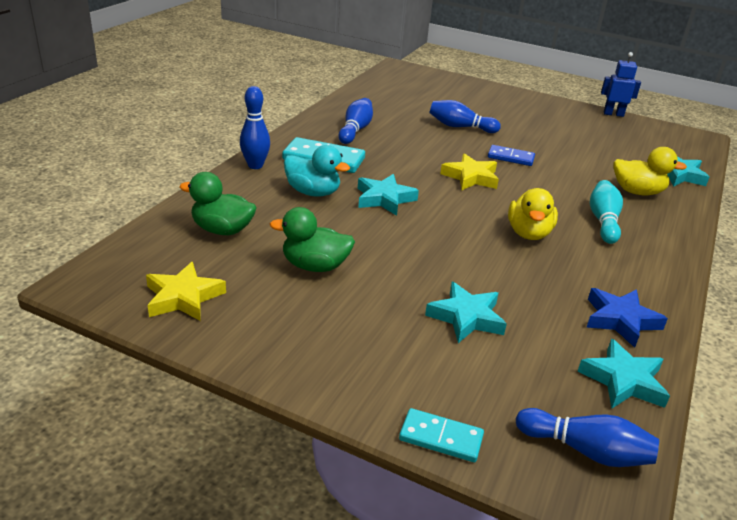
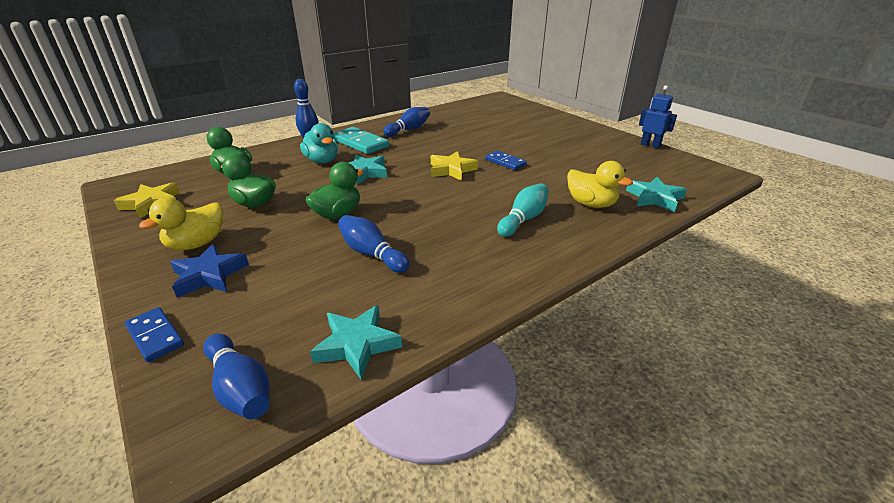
camera: 30 degrees right, 0 degrees up
turquoise domino [399,408,484,462] -> blue domino [125,307,184,362]
turquoise star [425,282,507,343] -> none
blue bowling pin [430,100,501,133] -> blue bowling pin moved to [338,215,410,273]
yellow duck [508,188,558,240] -> yellow duck moved to [139,198,223,250]
blue star [587,288,668,348] -> blue star moved to [170,244,249,297]
none -> green duck [306,162,364,219]

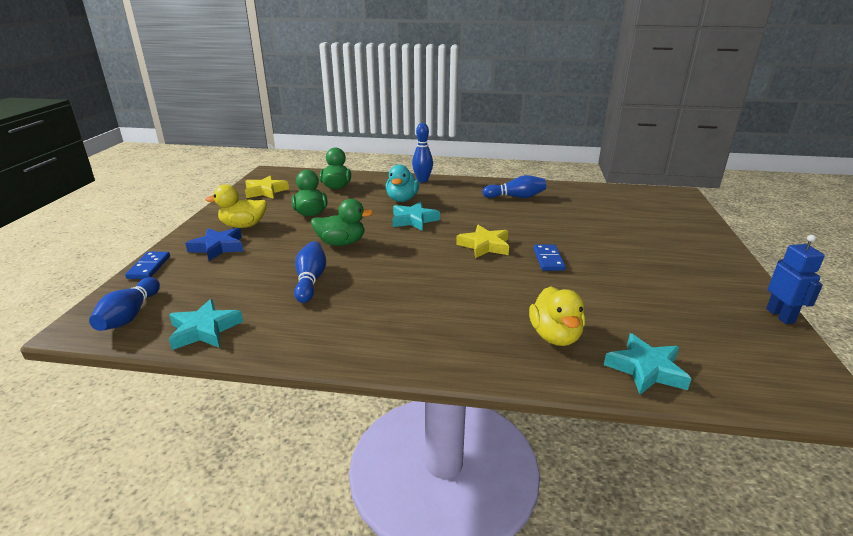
camera: 45 degrees right, 5 degrees down
turquoise domino [334,127,389,154] -> none
turquoise bowling pin [497,183,549,237] -> none

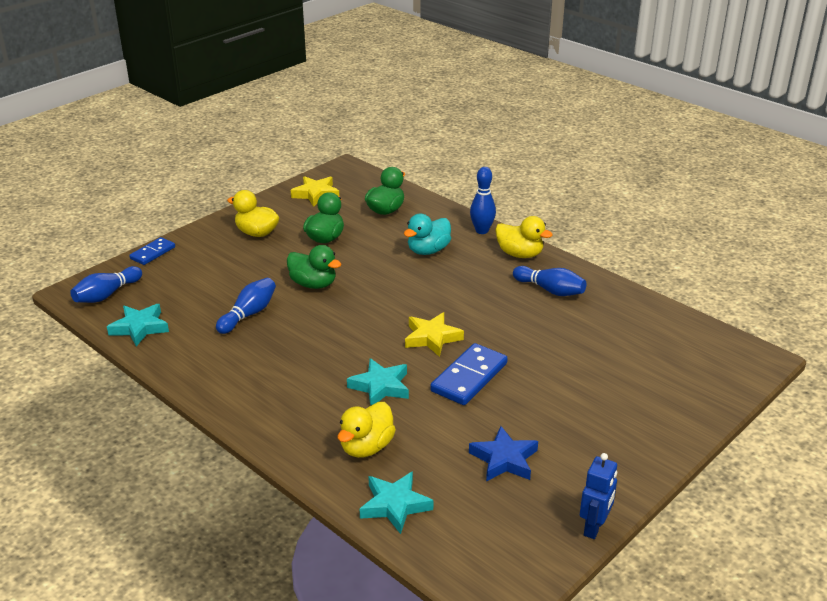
camera: 35 degrees right, 5 degrees up
blue star [185,228,243,261] -> blue star moved to [469,426,538,481]
turquoise star [392,202,440,231] -> turquoise star moved to [347,358,409,406]
blue domino [533,245,566,271] -> blue domino [430,343,508,405], size x1.63
none -> yellow duck [495,216,553,258]

